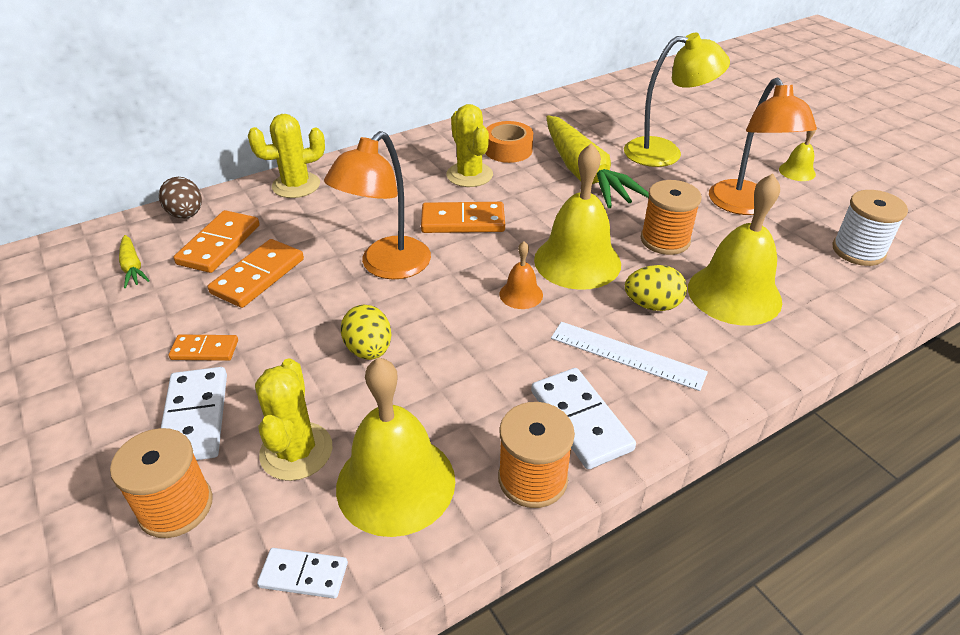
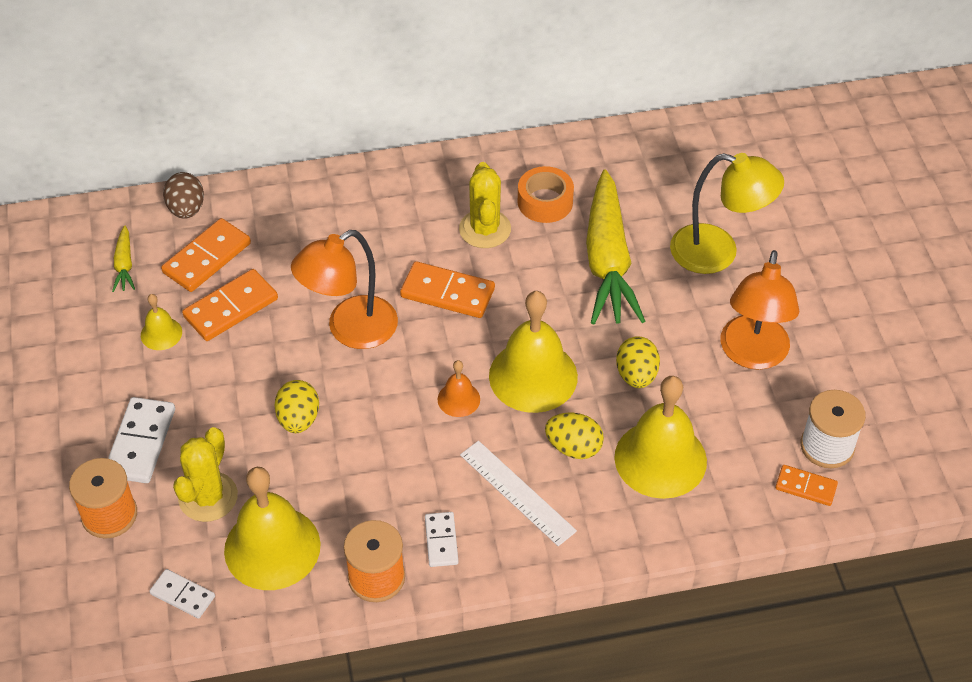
camera: 20 degrees right, 10 degrees up
orange domino [169,334,238,361] -> orange domino moved to [775,465,838,506]
yellow cactus [248,114,325,198] -> none
white domino [531,368,636,469] -> white domino [425,512,458,567], size x0.60
orange spool [641,180,702,255] -> yellow egg [616,336,660,388]
yellow bell [779,130,816,181] -> yellow bell moved to [141,294,182,350]

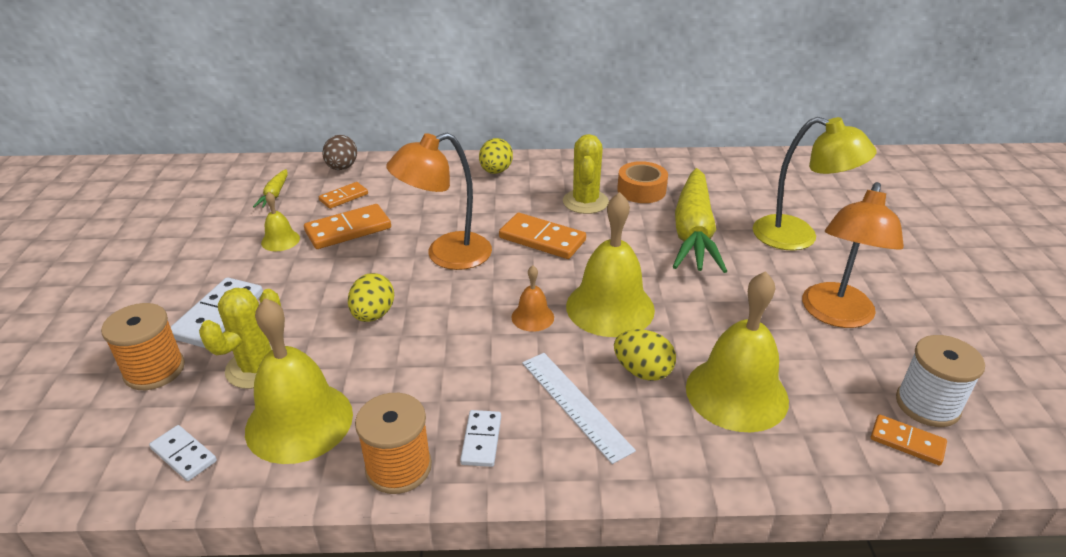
camera: 10 degrees right, 15 degrees down
orange domino [161,218,251,292] -> orange domino [319,182,368,209], size x0.60
yellow egg [616,336,660,388] -> yellow egg moved to [479,138,513,174]

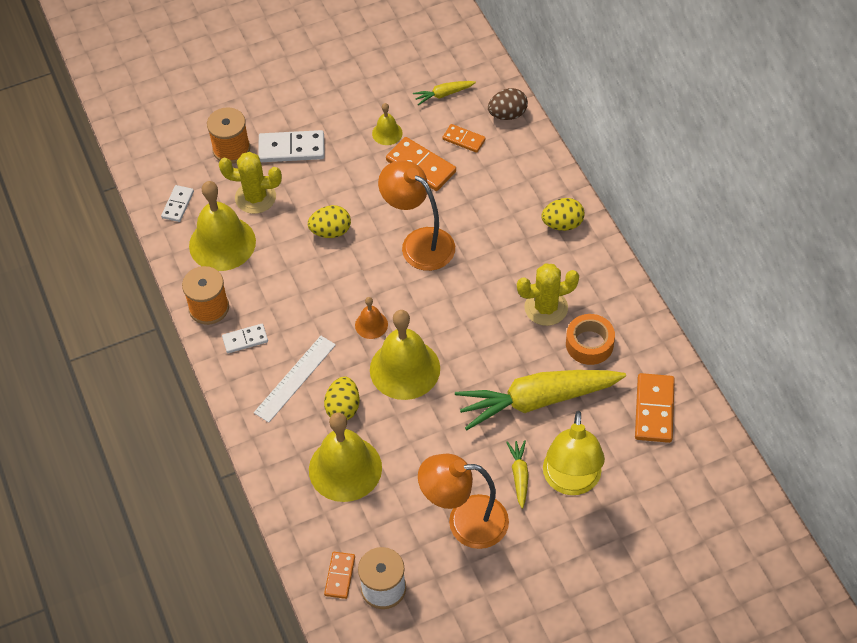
camera: 70 degrees right, 20 degrees up
orange domino [499,213,586,259] -> orange domino moved to [635,373,675,443]
none -> yellow carrot [506,440,529,509]

